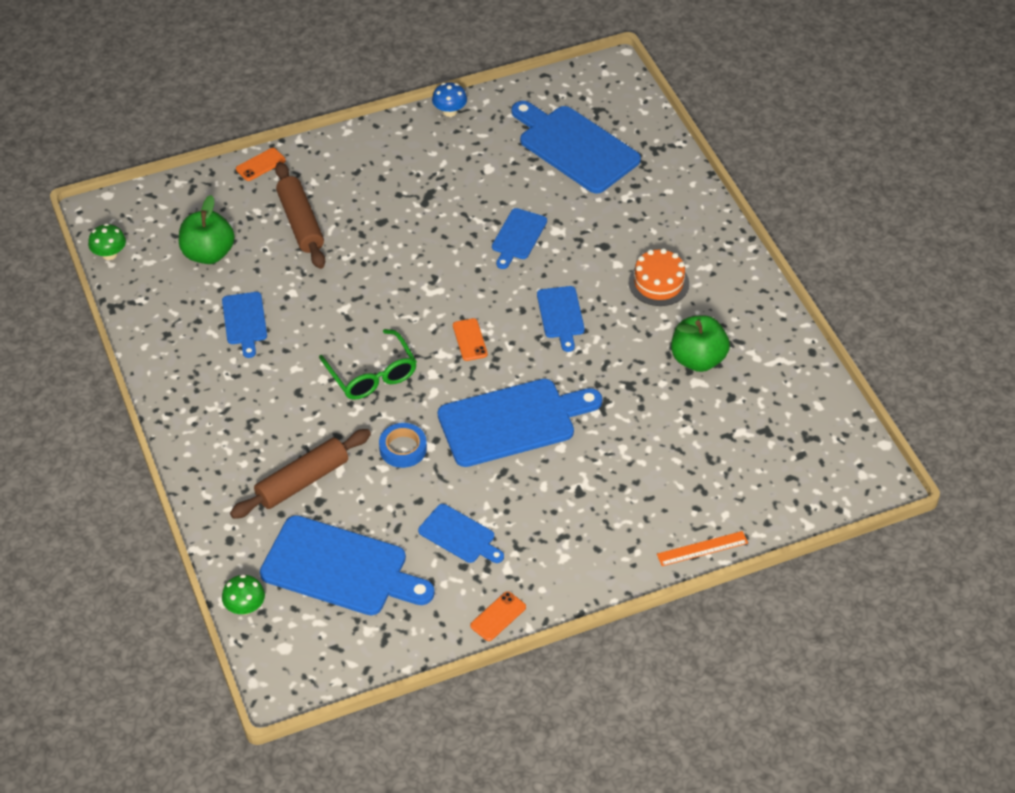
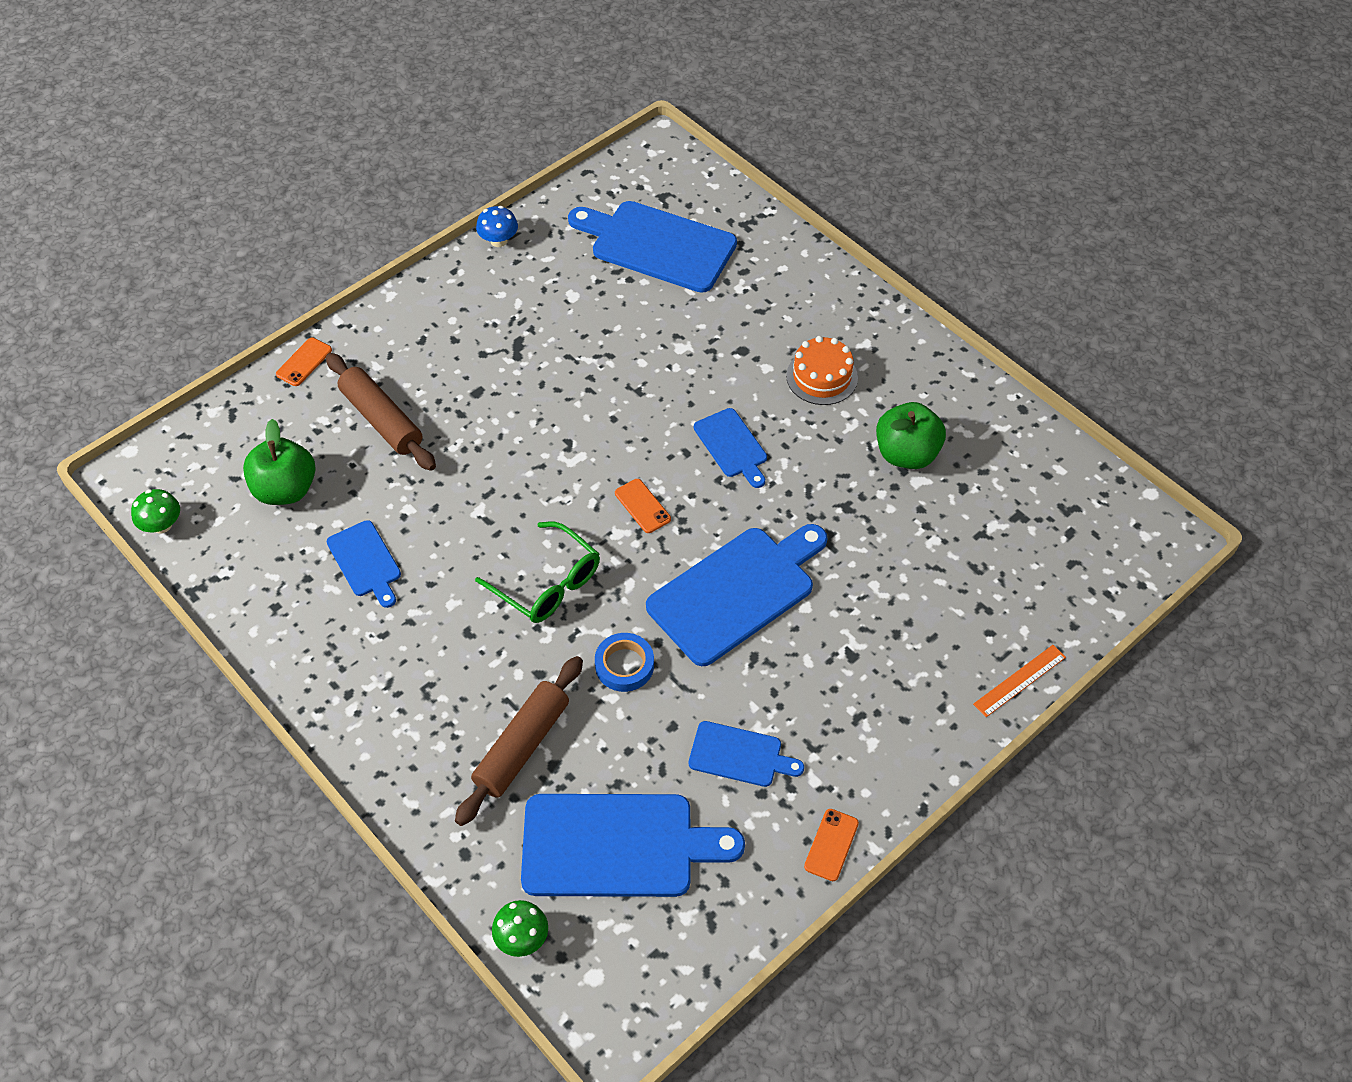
camera: 20 degrees left, 5 degrees up
blue cutting board [492,208,547,269] -> none

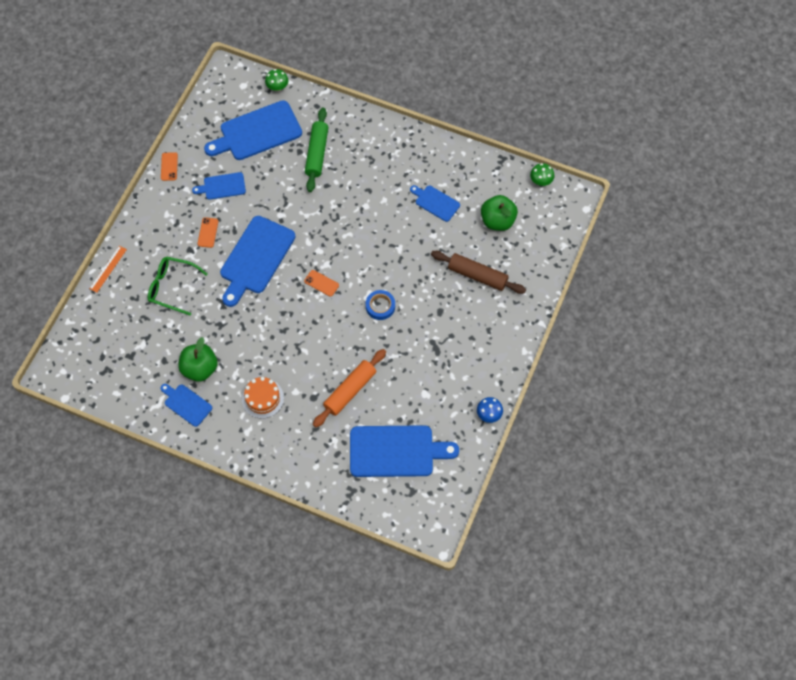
camera: 155 degrees right, 10 degrees up
orange phone [276,338,332,386] -> orange phone moved to [198,217,218,248]
brown rolling pin [455,656,583,826] -> green rolling pin [305,108,329,192]
green glasses [475,521,600,623] -> green glasses moved to [148,257,207,316]
blue tape [595,633,654,692] -> blue tape moved to [366,290,395,320]
blue cutting board [694,408,767,488] -> blue cutting board moved to [160,384,212,427]
none -> orange rolling pin [313,349,386,428]

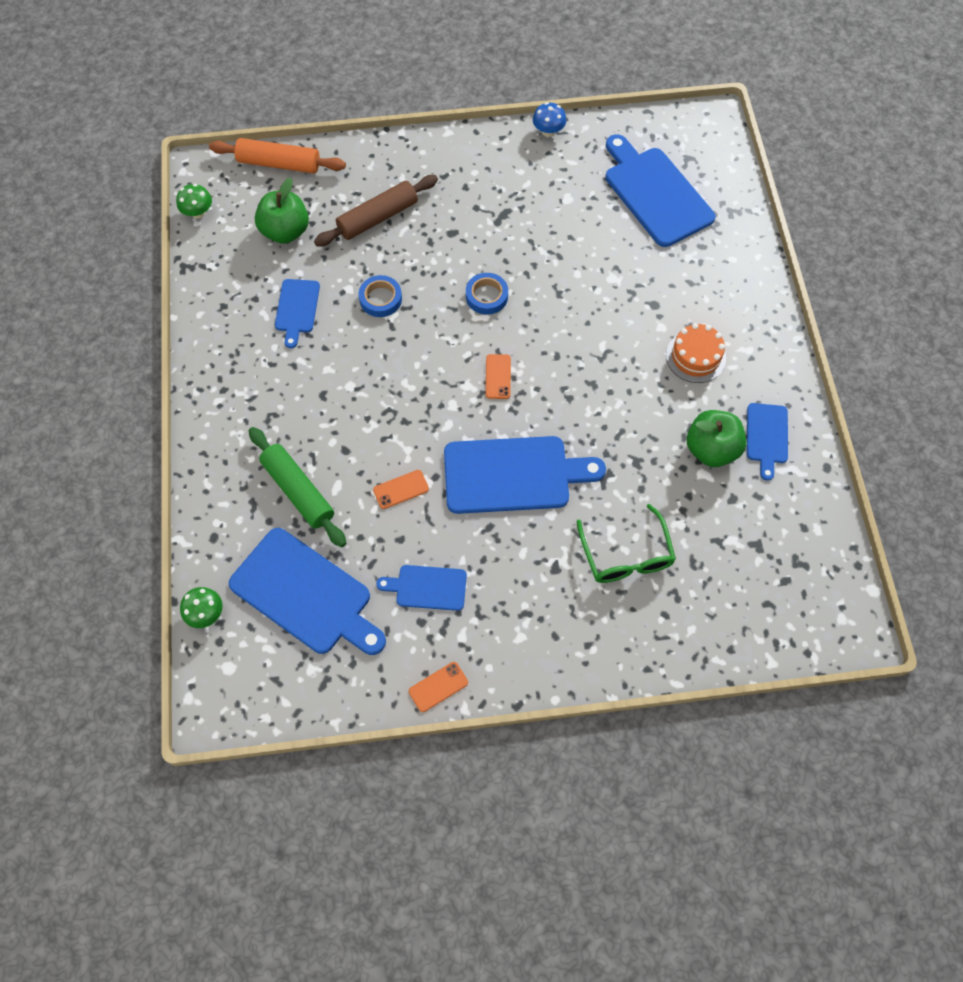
camera: 120 degrees left, 0 degrees up
orange ruler [89,246,127,293] -> none
blue cutting board [192,172,246,200] -> blue cutting board turned 135 degrees clockwise [376,565,467,611]
orange phone [198,217,218,248] -> orange phone moved to [373,470,429,509]
green rolling pin [305,108,329,192] -> green rolling pin turned 75 degrees clockwise [249,427,346,547]
orange rolling pin [313,349,386,428] -> orange rolling pin moved to [209,138,346,173]
brown rolling pin [431,251,526,294] -> brown rolling pin turned 60 degrees clockwise [314,175,438,246]
none -> blue tape [359,275,402,317]

